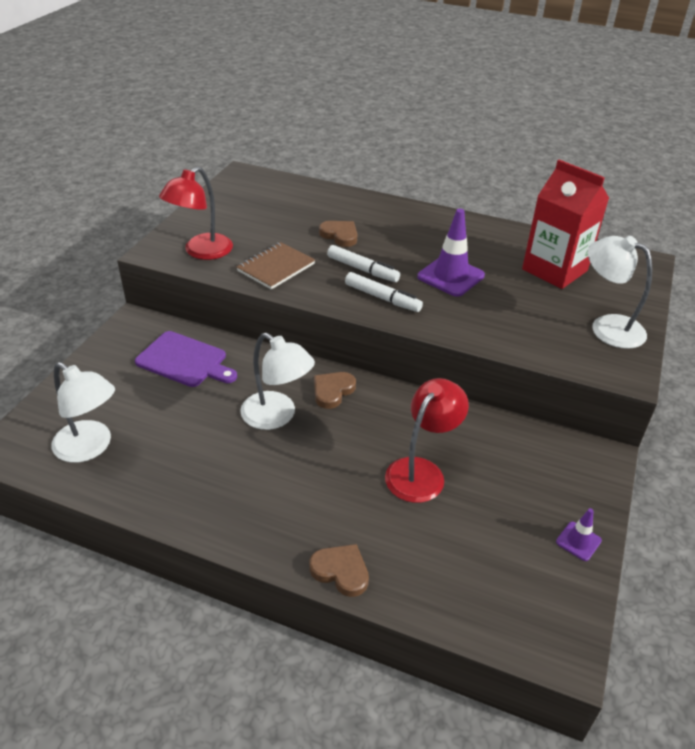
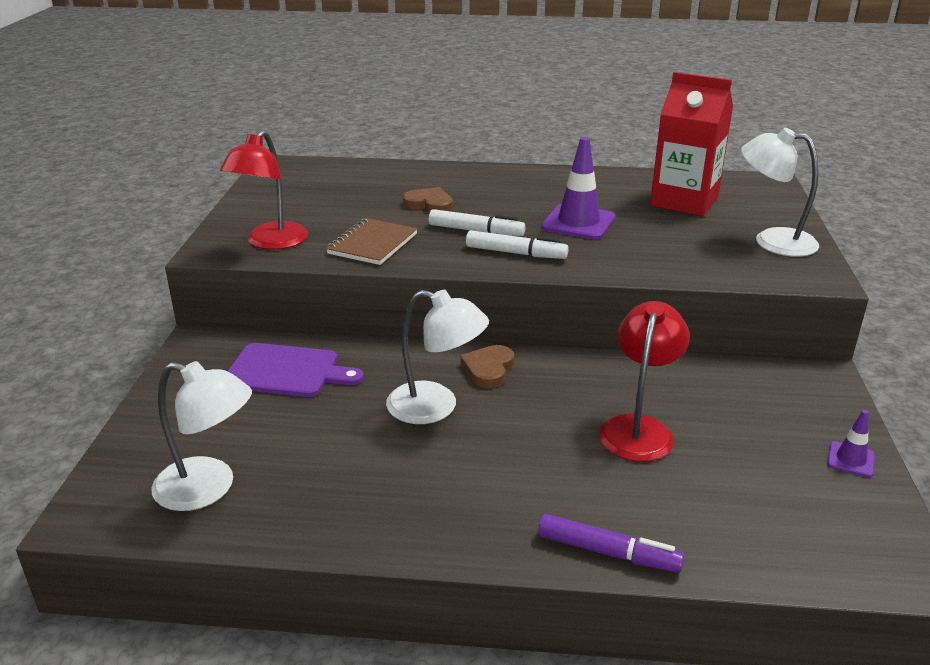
camera: 15 degrees left, 10 degrees down
brown heart [310,544,369,597] -> purple marker [538,514,685,573]

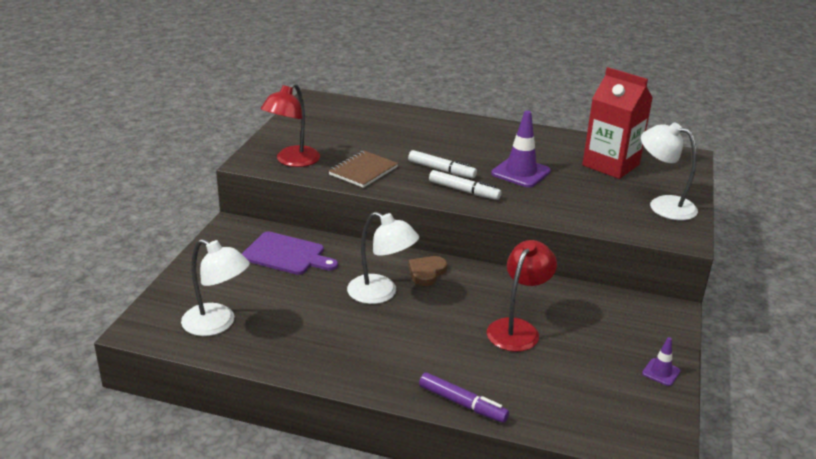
camera: 10 degrees right, 0 degrees up
brown heart [403,187,453,212] -> none

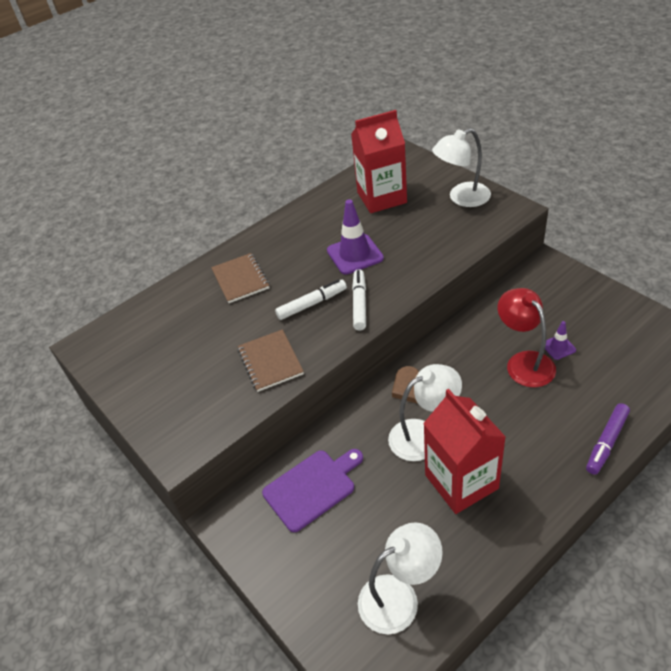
camera: 50 degrees left, 15 degrees up
red lamp [260,83,320,167] -> none
purple marker [419,373,509,423] -> purple marker turned 150 degrees clockwise [586,403,630,475]
white marker [429,170,501,200] -> white marker turned 60 degrees counterclockwise [352,269,366,331]
purple traffic cone [642,337,681,386] -> purple traffic cone moved to [545,321,576,360]
none -> brown notebook [211,253,270,303]
none -> red carton [423,389,506,514]

